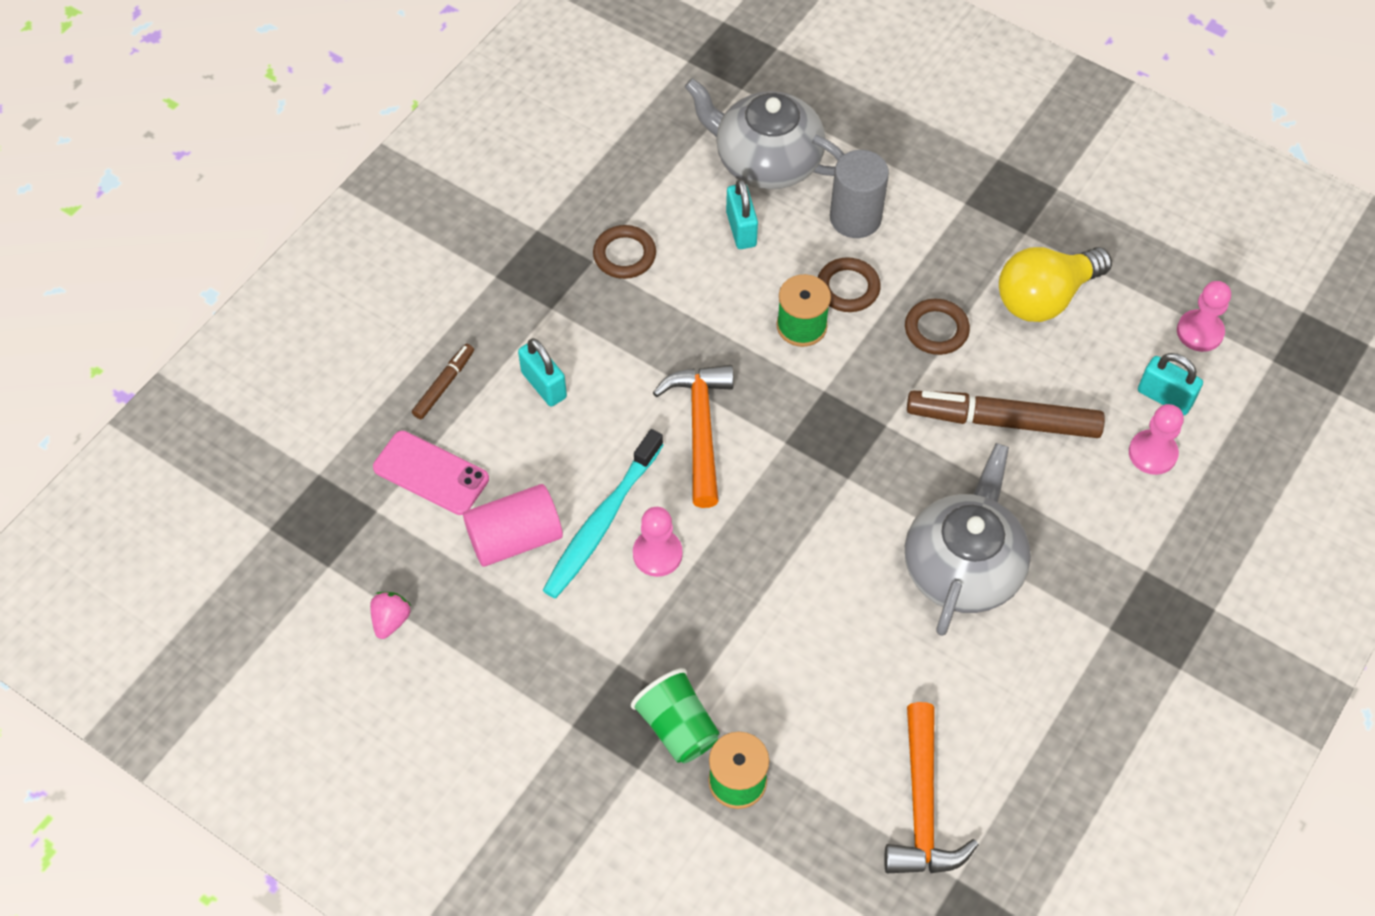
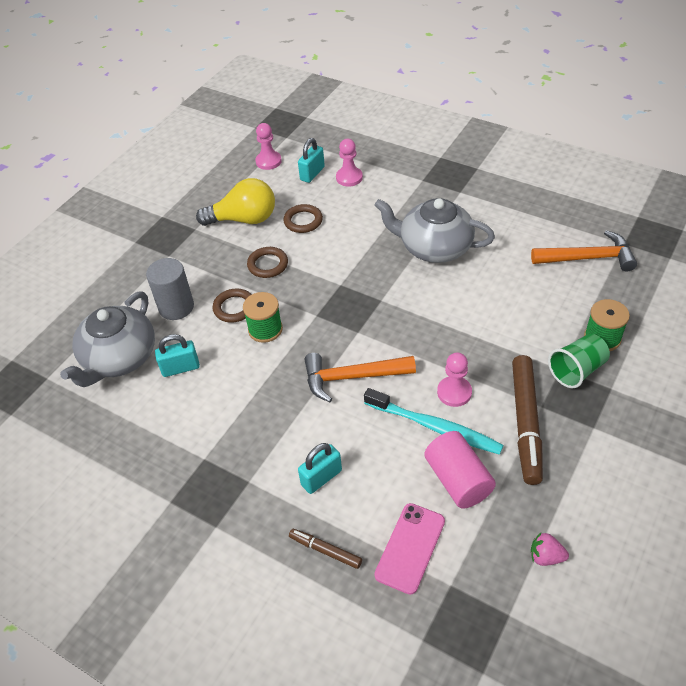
camera: 90 degrees left, 10 degrees down
brown ring [593,225,656,279] -> brown ring moved to [283,204,323,233]
brown marker [907,391,1105,438] -> brown marker moved to [512,355,543,485]
yellow light bulb [999,247,1112,322] -> yellow light bulb turned 60 degrees counterclockwise [196,178,275,226]

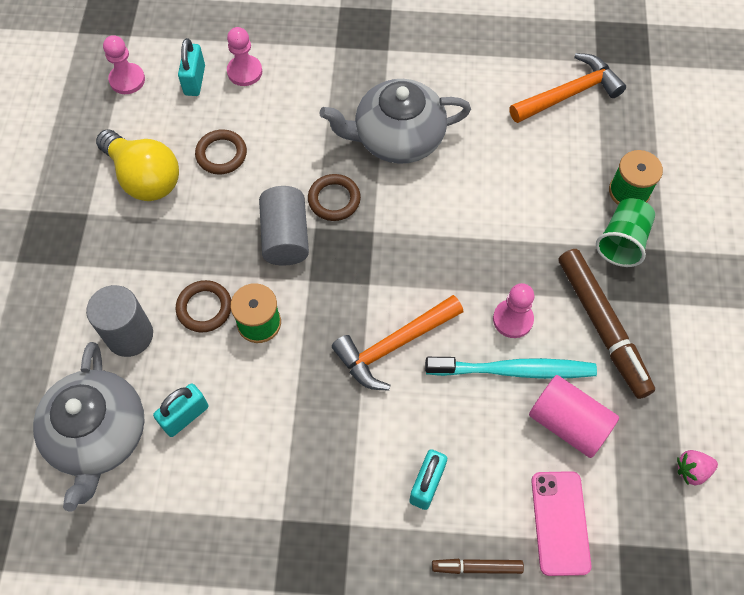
camera: 30 degrees left, 15 degrees up
yellow light bulb [196,178,275,226] -> yellow light bulb turned 75 degrees clockwise [96,130,179,201]
brown ring [247,247,288,278] -> brown ring moved to [308,174,361,221]
none -> grey cylinder [259,186,309,266]

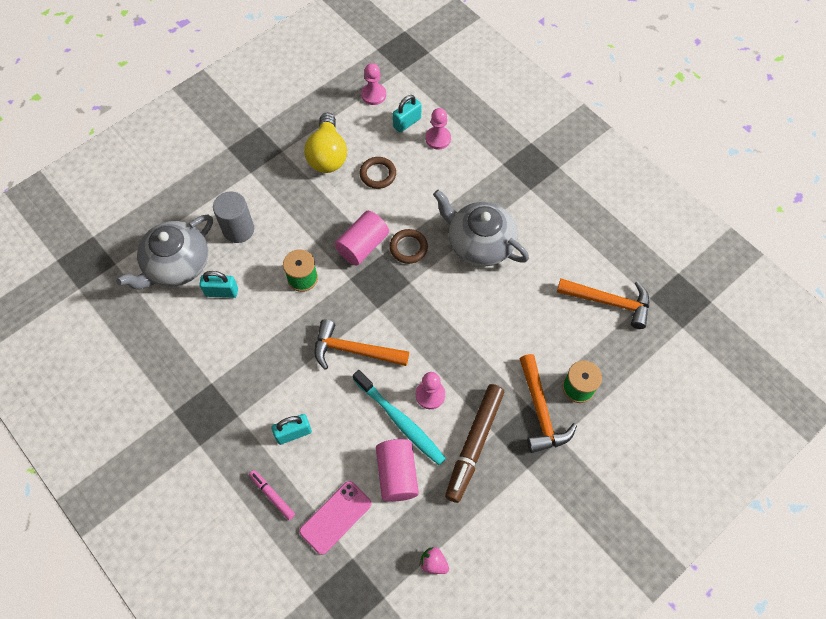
camera: 45 degrees right, 0 degrees up
brown ring [176,280,231,332] -> none
grey cylinder [259,186,309,266] -> pink cylinder [335,211,389,266]
brown marker [432,559,524,574] -> pink marker [249,470,295,520]
green cup [596,198,655,267] -> orange hammer [520,354,577,453]

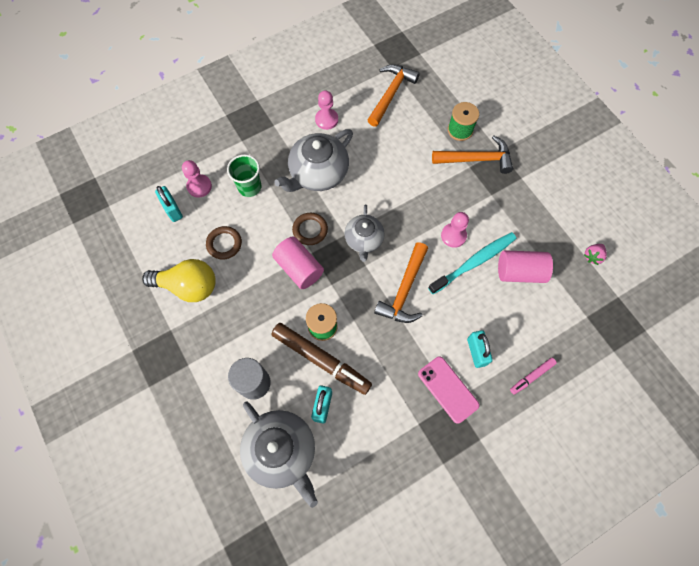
camera: 80 degrees left, 5 degrees up
pink phone [299,481,372,555] -> pink phone moved to [418,356,480,424]
pink pawn [361,63,386,105] -> pink pawn moved to [315,90,338,130]
brown marker [445,384,504,503] -> brown marker moved to [272,323,372,395]
none -> green cup [227,154,261,197]
none -> grey teapot [345,205,385,262]

